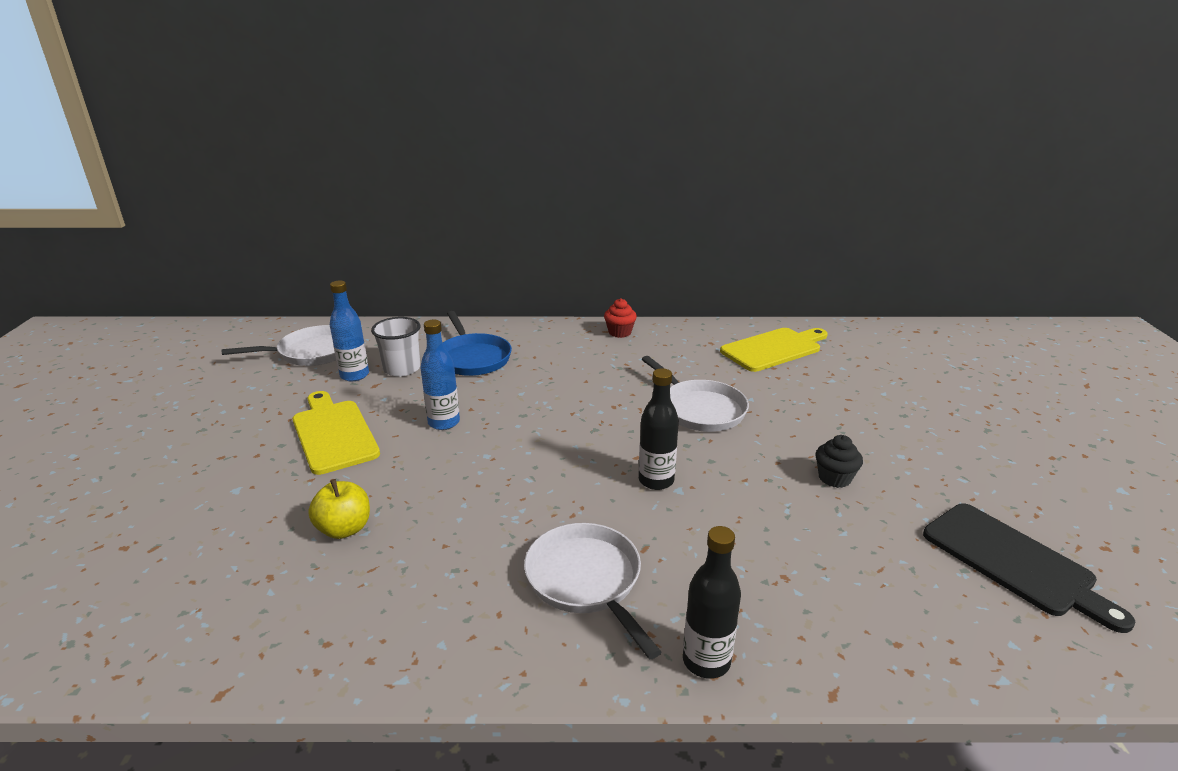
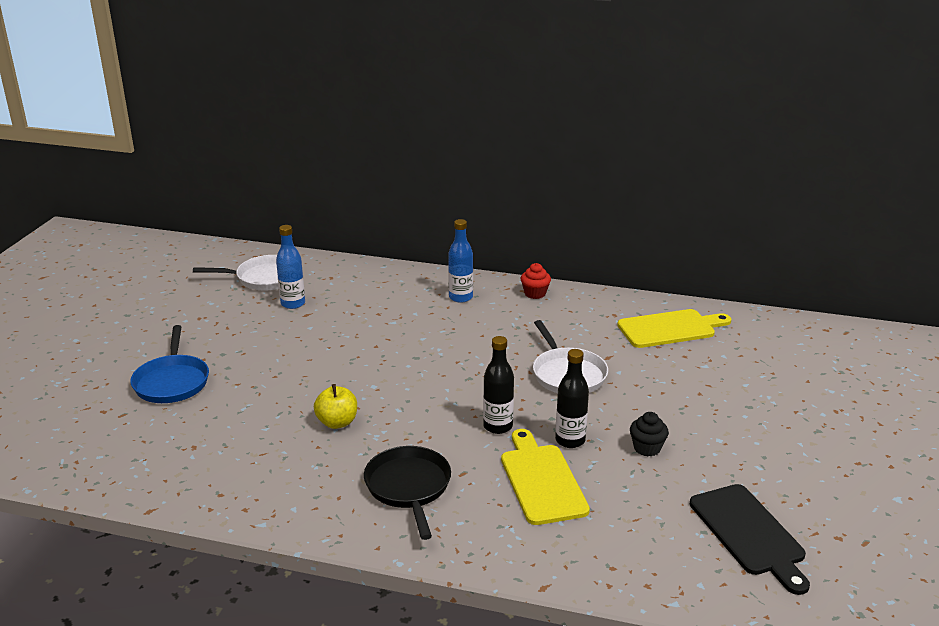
camera: 15 degrees right, 0 degrees up
yellow cutting board [293,391,380,475] -> yellow cutting board moved to [501,429,590,525]
yellow apple [308,479,370,539] -> yellow apple moved to [314,384,357,429]
white cup [371,317,420,377] -> none
blue bottle [420,320,460,430] -> blue bottle moved to [448,219,473,303]
blue pan [443,311,512,376] -> blue pan moved to [130,325,209,403]
white pan [524,523,661,659] -> black pan [364,446,451,540]
black bottle [683,526,741,679] -> black bottle moved to [555,349,589,448]

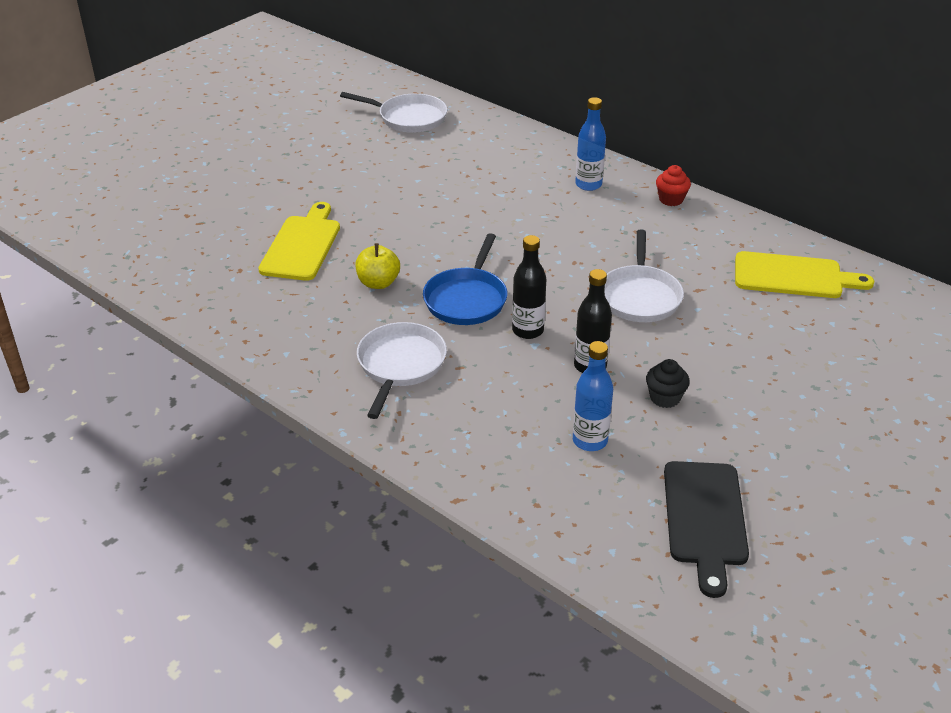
camera: 25 degrees right, 10 degrees up
blue pan [130,325,209,403] -> blue pan moved to [423,233,507,325]
blue bottle [276,225,305,309] -> blue bottle moved to [573,341,613,451]
black pan [364,446,451,540] -> white pan [357,322,447,419]
yellow cutting board [501,429,590,525] -> yellow cutting board moved to [258,202,340,281]

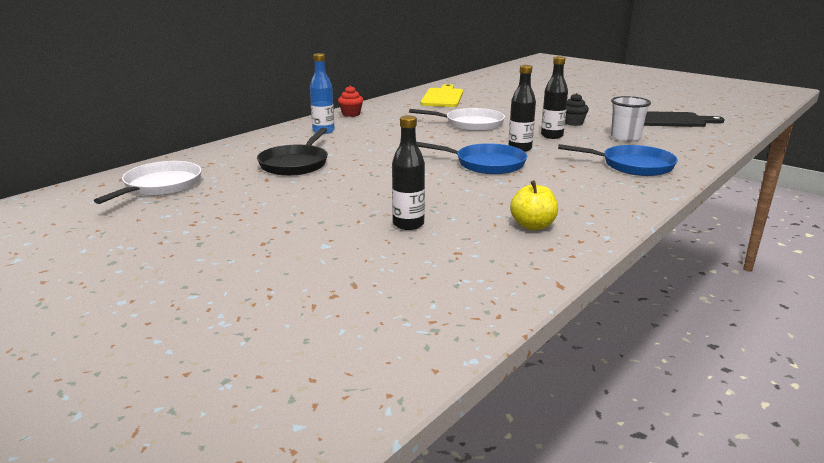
camera: 90 degrees left, 15 degrees down
yellow cutting board [258,202,340,281] -> black bottle [392,115,425,230]
yellow apple [355,243,400,289] -> yellow apple moved to [510,180,558,230]
white pan [357,322,447,419] -> none
blue bottle [573,341,613,451] -> white cup [611,96,651,142]
none -> black pan [257,128,328,176]
none -> blue pan [558,144,678,176]

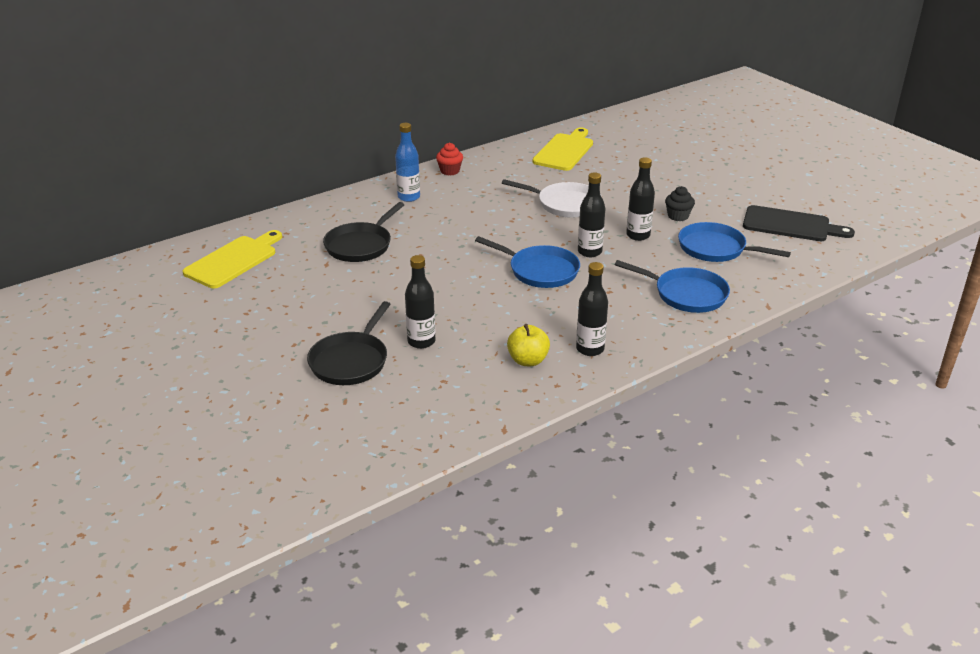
camera: 15 degrees right, 10 degrees up
white pan [94,161,202,204] -> yellow cutting board [183,230,282,288]
white cup [611,96,651,142] -> blue pan [678,222,791,262]
none -> black pan [307,301,390,385]
none -> black bottle [576,262,608,356]

